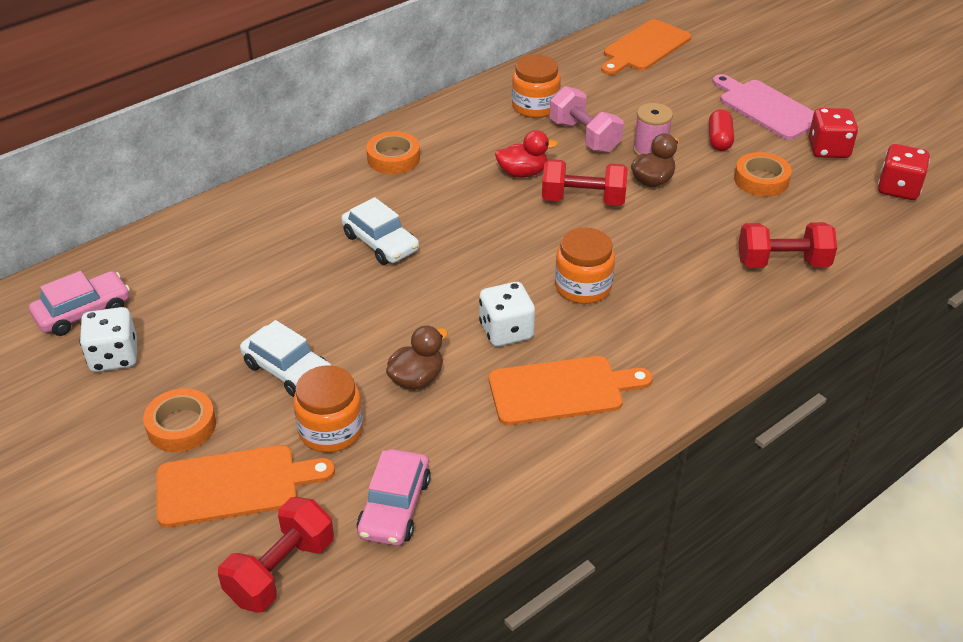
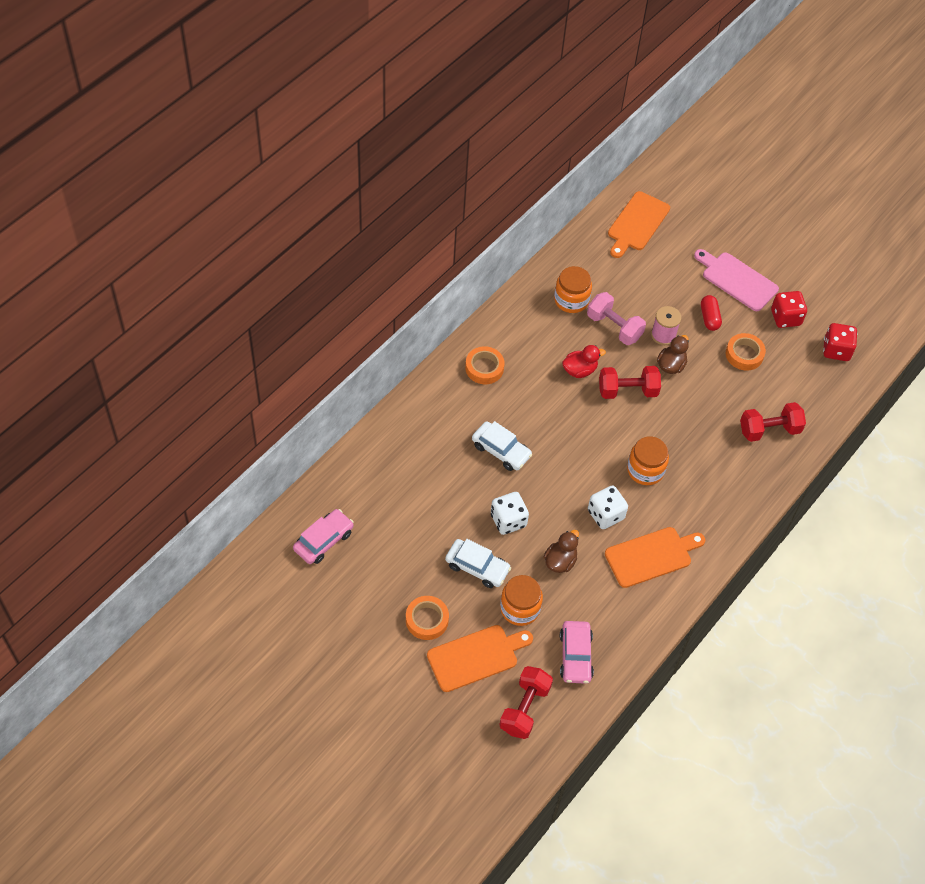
camera: 15 degrees left, 15 degrees up
white dice [79,307,137,372] -> white dice moved to [491,492,529,535]

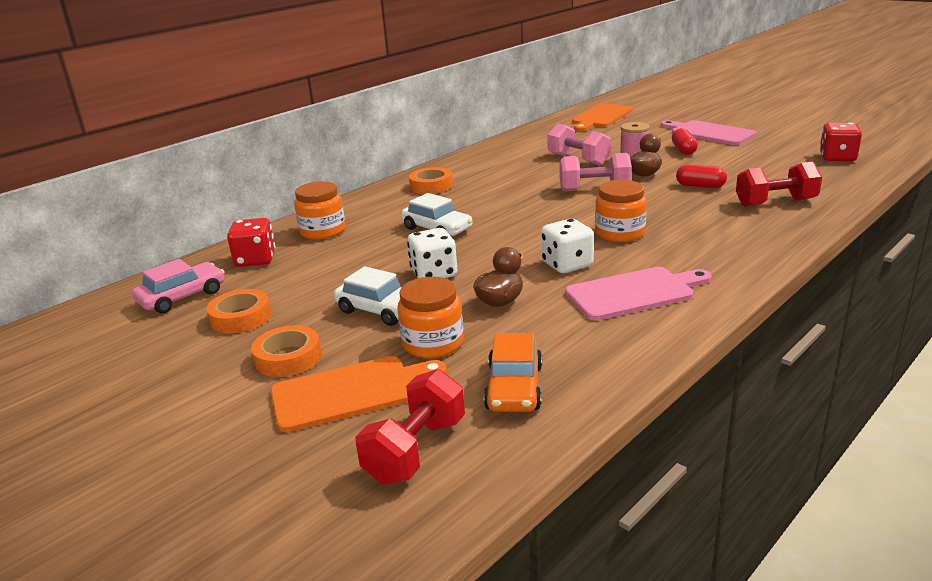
camera: 10 degrees right, 30 degrees down
orange jar [554,266,592,313] -> orange jar moved to [294,181,345,240]
pink car [560,621,594,684] -> orange car [484,333,542,412]
red duck [562,345,606,378] -> none
red dumbbell [599,366,661,399] -> pink dumbbell [559,153,632,192]
orange cutting board [605,527,705,588] -> pink cutting board [565,267,711,320]
orange tape [726,333,766,371] -> orange tape moved to [207,289,271,334]
red dice [771,291,807,328] -> red dice moved to [227,218,275,267]
none -> red capsule [676,164,727,188]

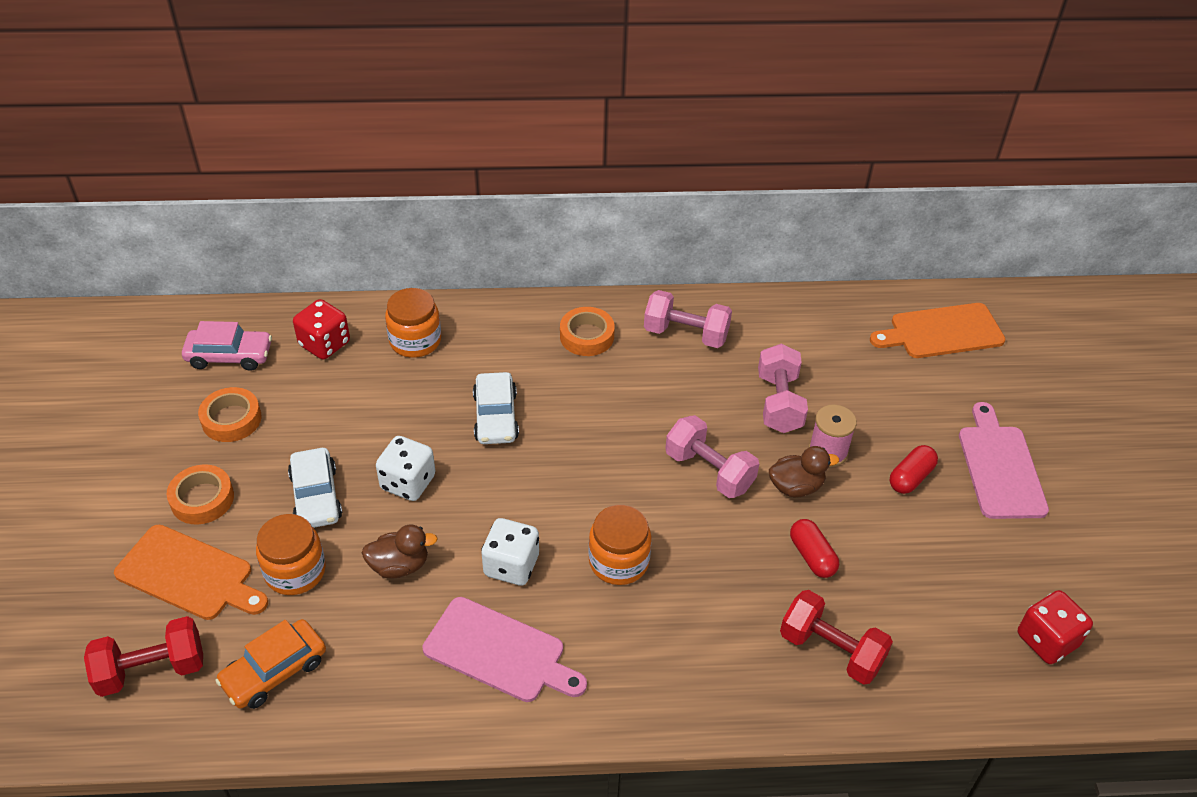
camera: 40 degrees right, 20 degrees up
none -> pink dumbbell [644,290,732,348]

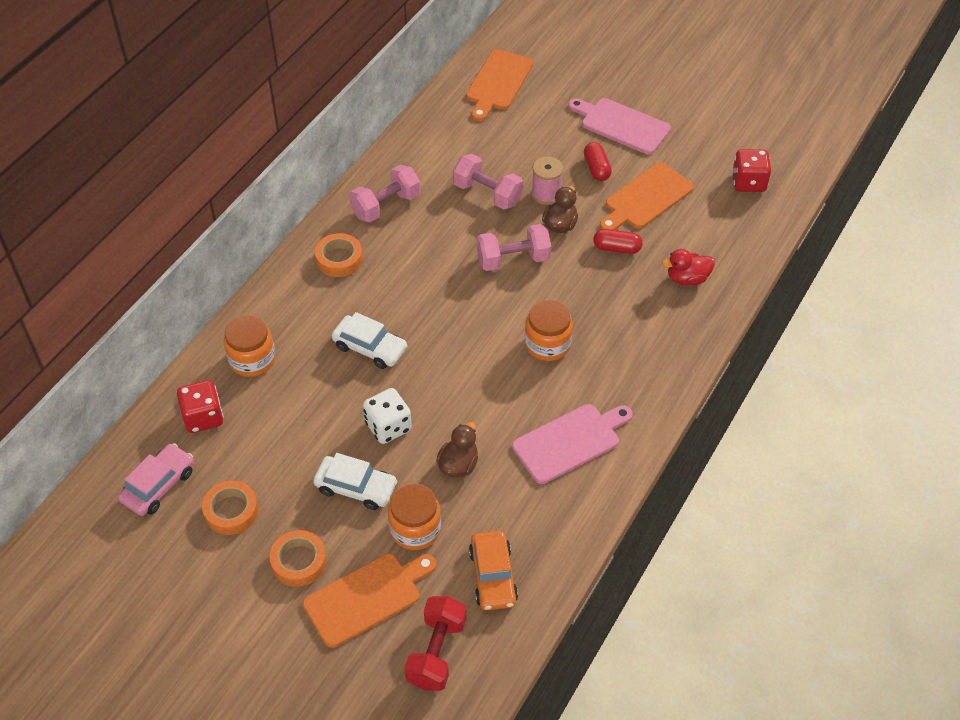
camera: 55 degrees left, 5 degrees up
white dice [481,518,539,585] -> none
red dumbbell [780,590,893,685] -> red duck [662,249,715,286]
none -> orange cutting board [600,163,694,230]

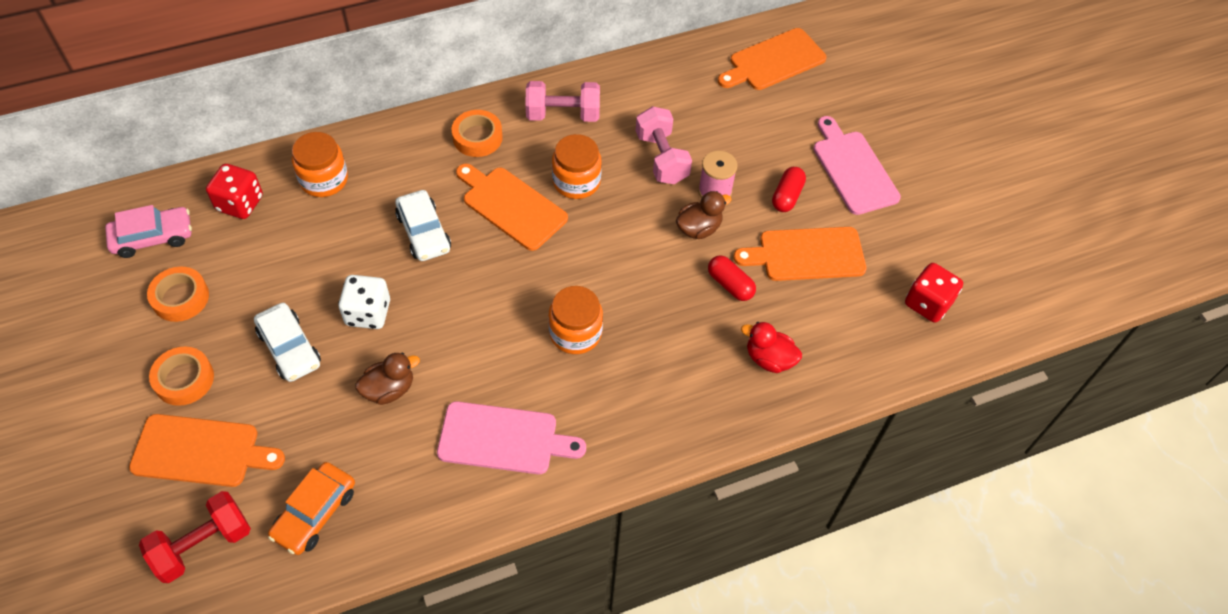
camera: 35 degrees right, 5 degrees up
orange jar [388,484,441,550] -> orange jar moved to [552,134,602,199]
pink dumbbell [477,224,551,271] -> none
none -> orange cutting board [456,164,568,251]

